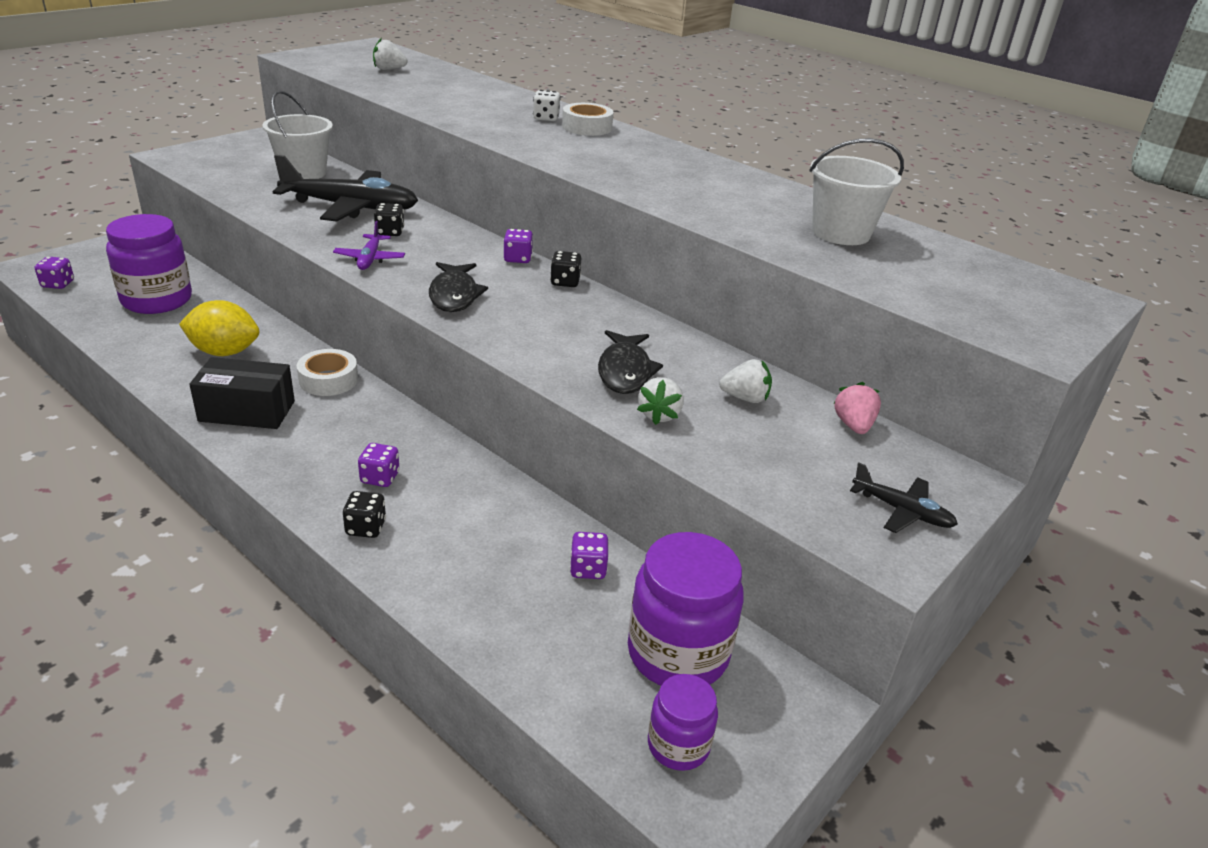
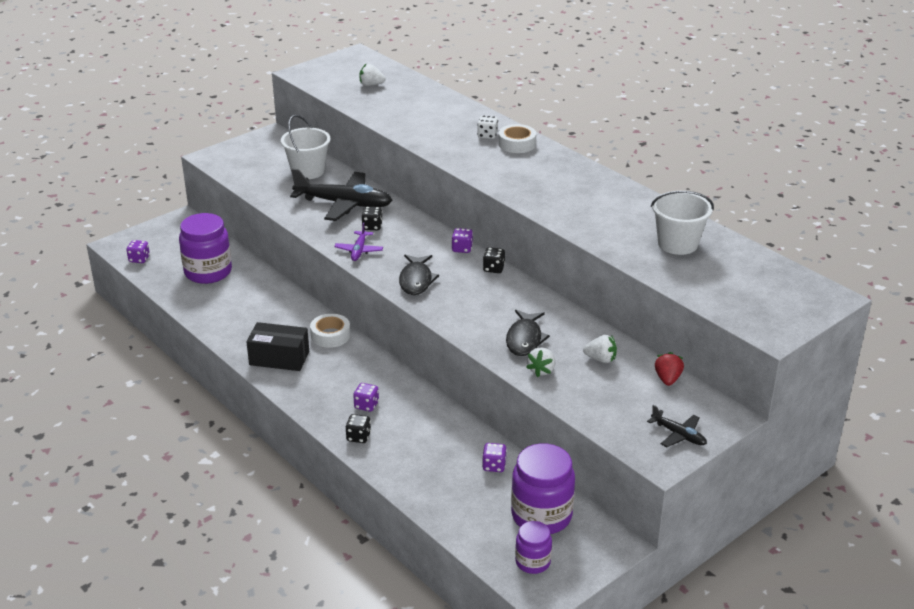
camera: 10 degrees right, 0 degrees up
yellow lemon [179,300,259,356] -> none
pink strawberry [833,382,881,434] -> red strawberry [655,352,684,386]

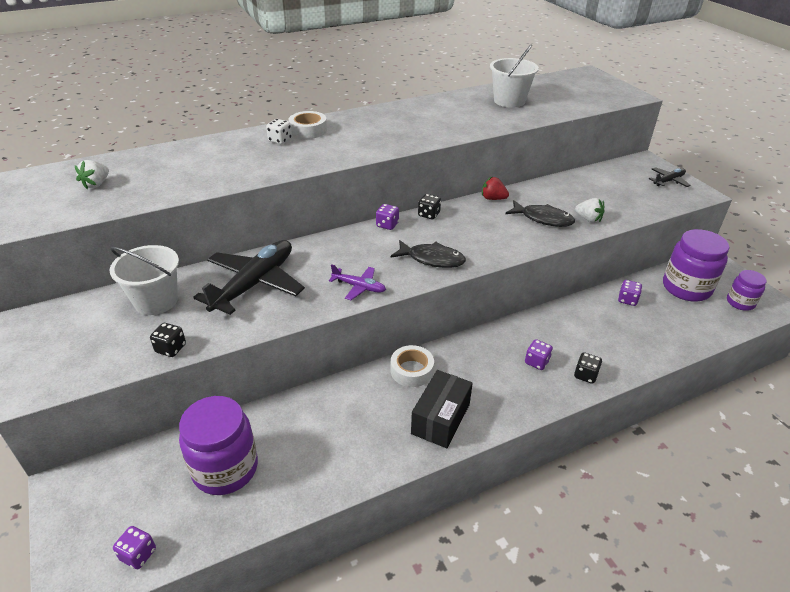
camera: 75 degrees left, 5 degrees up
black dice [362,207,383,230] -> black dice moved to [150,323,186,357]
white strawberry [583,335,617,363] -> none
red strawberry [655,352,684,386] -> red strawberry moved to [482,177,509,200]

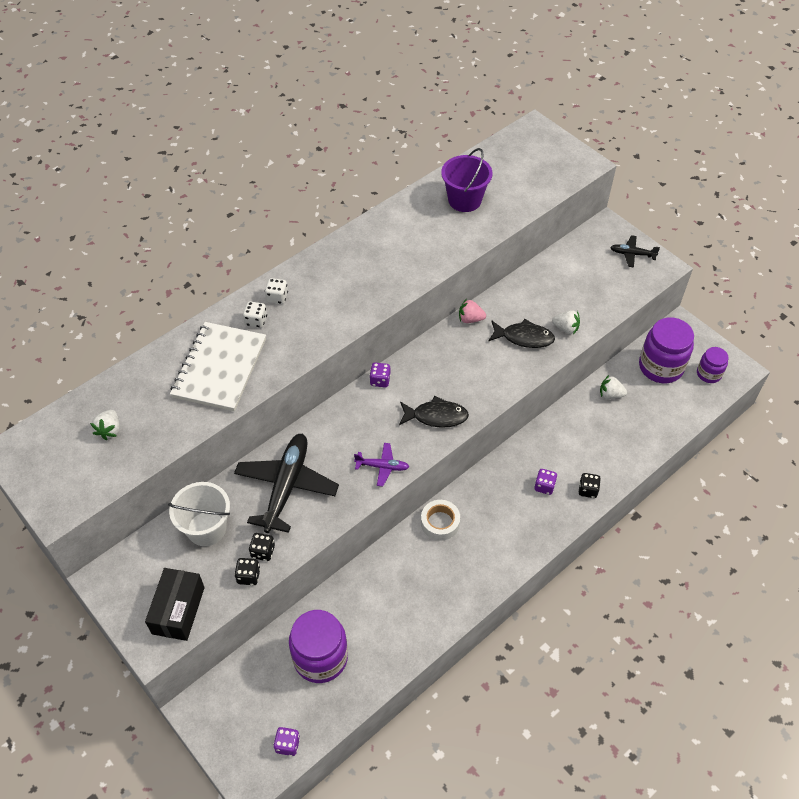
camera: 15 degrees left, 15 degrees up
white tape [289,111,327,139] -> white dice [265,278,288,304]
black box [411,370,473,448] -> black box moved to [145,568,205,641]
black dice [418,194,441,219] -> black dice moved to [249,533,275,561]
red strawberry [482,177,509,200] -> pink strawberry [459,299,486,323]
white bucket [490,44,539,108] -> purple bucket [441,148,492,212]
purple dice [618,280,642,306] -> white strawberry [600,375,627,399]
black plane [649,167,691,187] -> black plane turned 120 degrees counterclockwise [610,235,660,267]
none -> white notebook [170,322,266,411]

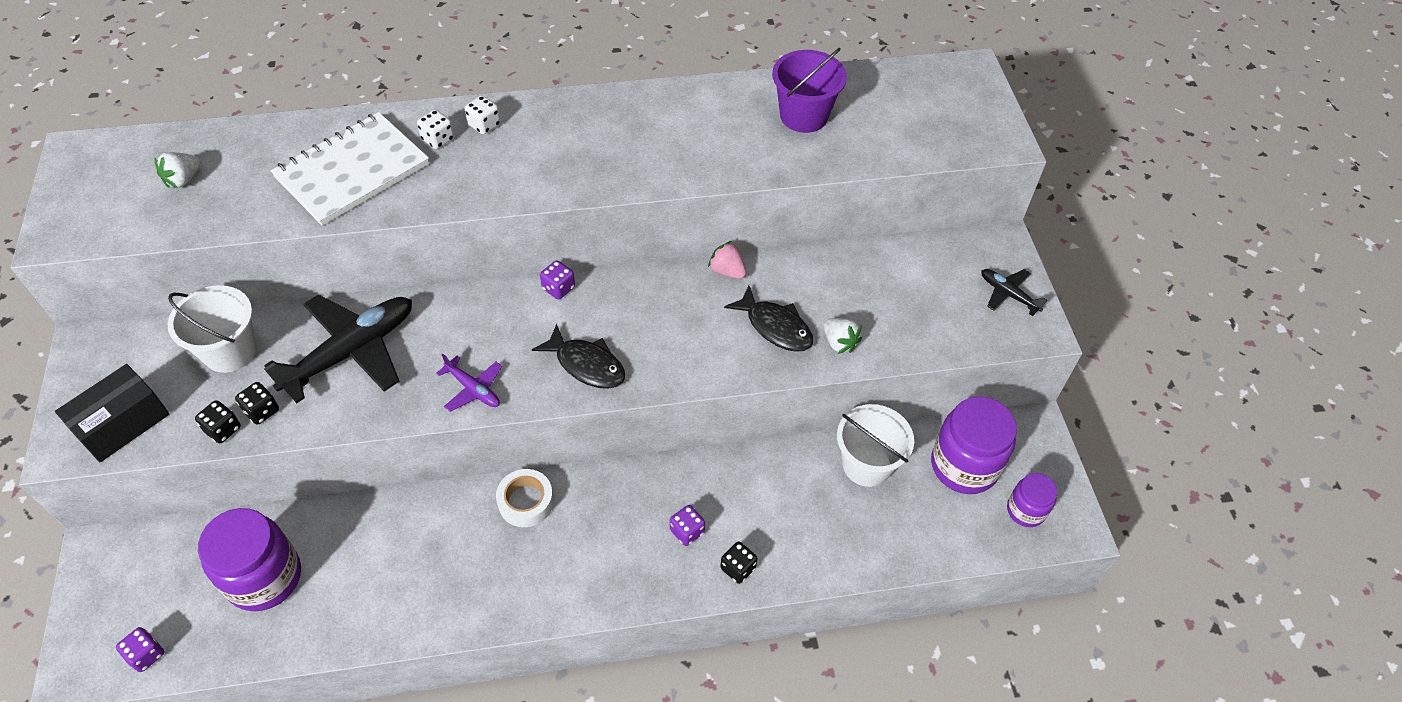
camera: 30 degrees right, 0 degrees up
white strawberry [600,375,627,399] -> white bucket [837,404,914,487]

